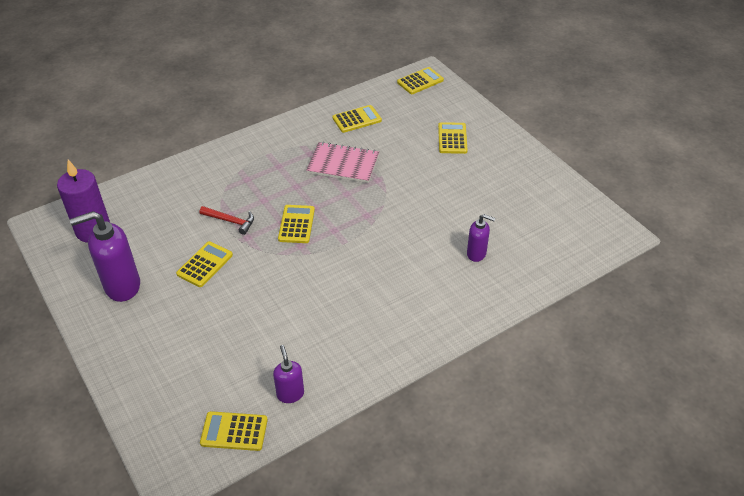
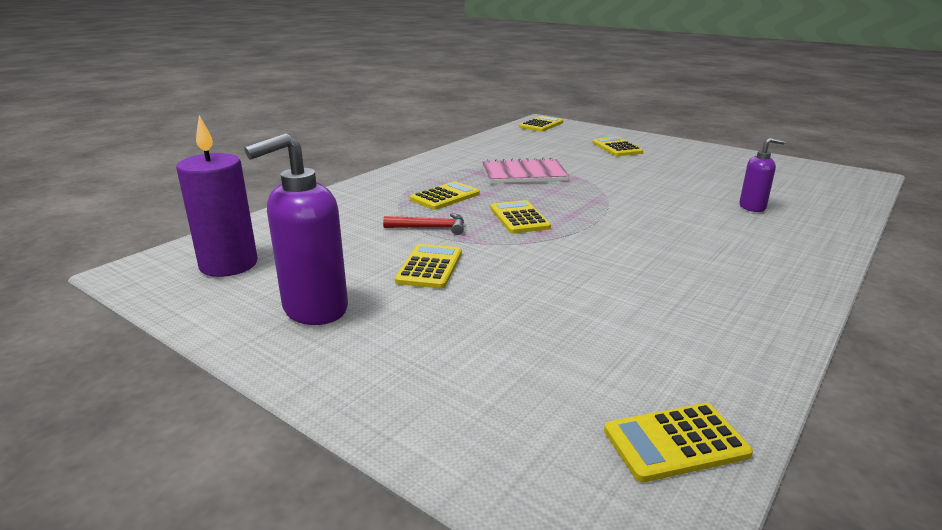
camera: 20 degrees left, 20 degrees down
purple soap dispenser [273,345,304,403] -> none
yellow calculator [332,105,382,133] -> yellow calculator moved to [410,181,480,210]

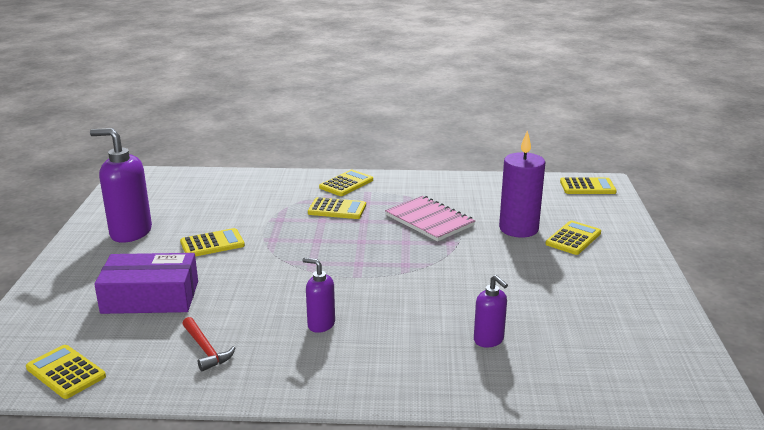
camera: 55 degrees right, 0 degrees up
purple candle [176,115,258,277] -> purple candle moved to [499,130,545,237]
red hammer [383,213,464,235] -> red hammer moved to [182,317,235,371]
yellow calculator [491,200,551,234] -> yellow calculator moved to [319,170,373,196]
none -> purple box [94,253,198,314]
none -> purple soap dispenser [302,258,335,333]

